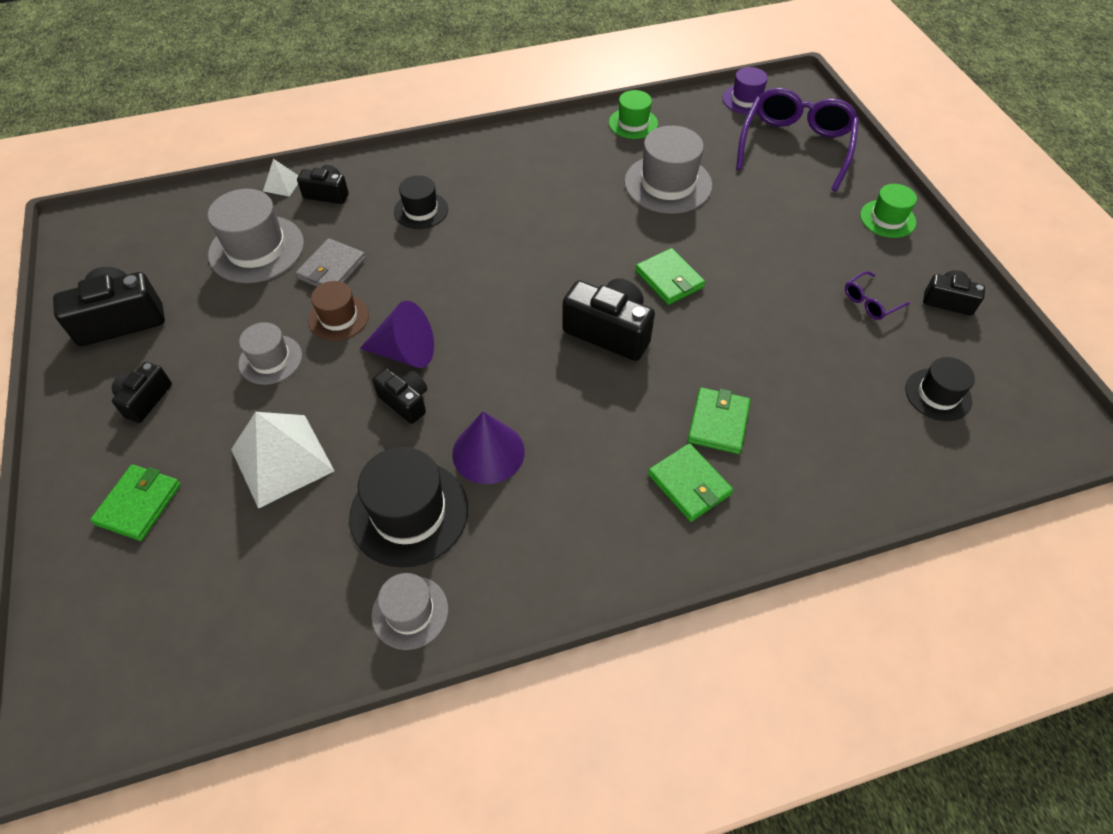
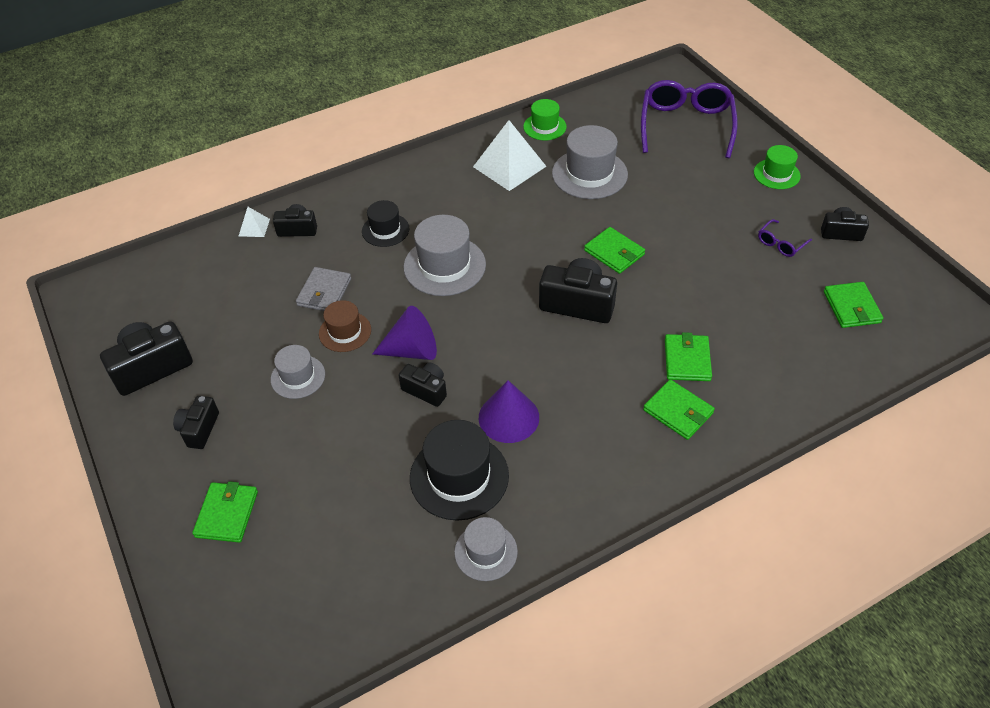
camera: 10 degrees left, 5 degrees down
grey hat [208,189,304,283] -> grey hat moved to [404,215,486,296]
white pyramid [231,412,334,509] -> white pyramid moved to [473,120,547,191]
purple hat [723,67,768,114] -> none
black hat [906,357,975,421] -> green wallet [824,282,883,328]

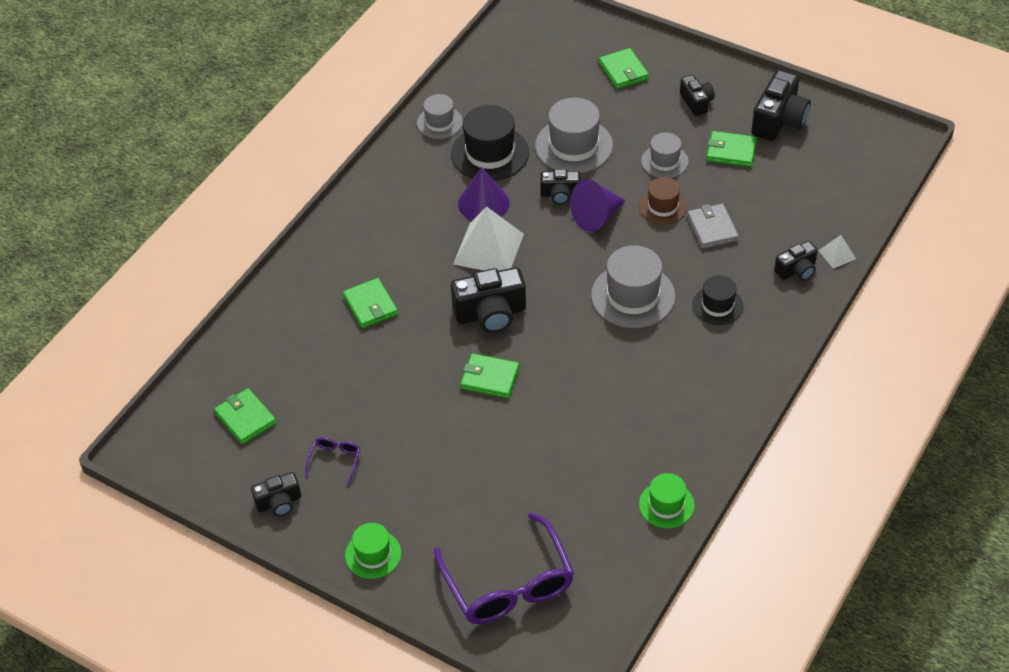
camera: 150 degrees right, 0 degrees up
white pyramid [473,120,547,191] -> white pyramid moved to [453,206,524,271]
grey hat [552,125,628,199] -> grey hat moved to [535,98,613,173]
green wallet [643,379,715,440] -> green wallet moved to [706,131,757,167]

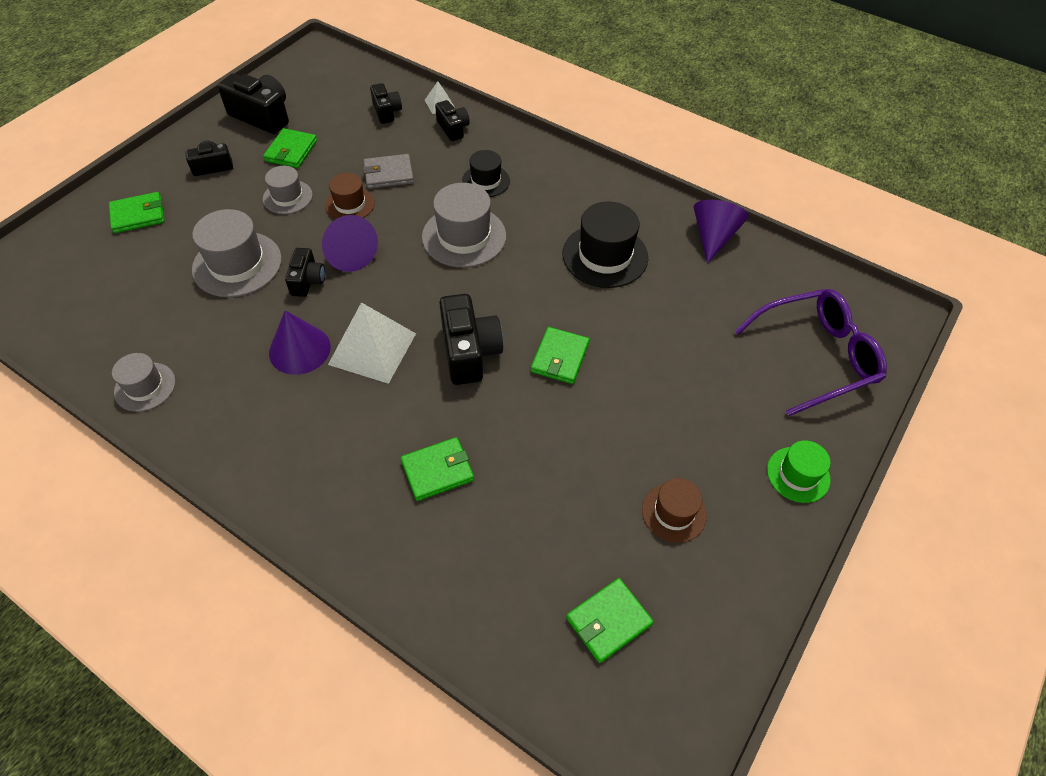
camera: 90 degrees left, 5 degrees up
black camera [251,472,301,516] -> black camera moved to [370,83,402,124]
purple glasses [305,437,361,486] -> brown hat [642,478,707,543]
black hat [451,105,529,181] -> black hat moved to [563,201,648,288]
green hat [639,473,695,528] -> purple cone [694,200,749,264]

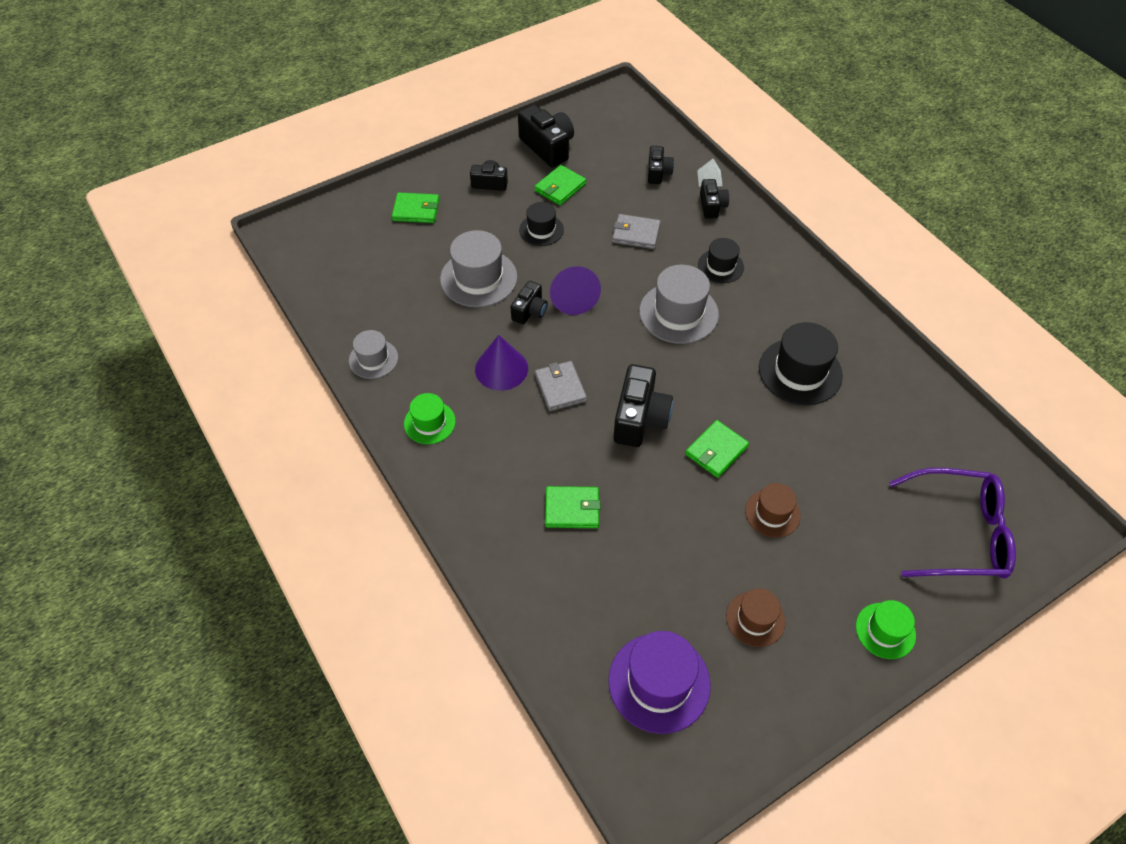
camera: 25 degrees right, 0 degrees up
grey hat [263,166,313,214] -> black hat [519,202,564,246]
brown hat [325,173,375,219] -> brown hat moved to [745,483,801,538]
white pyramid [328,302,416,384] -> grey wallet [535,361,587,411]
green wallet [566,578,654,663] -> purple hat [608,631,711,734]
purple cone [694,200,749,264] -> none
none -> green hat [404,393,456,444]

